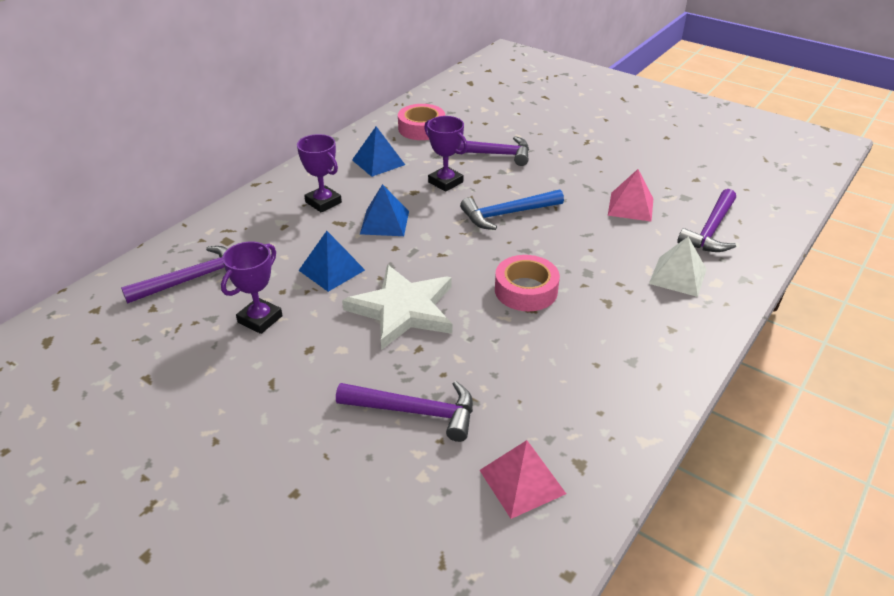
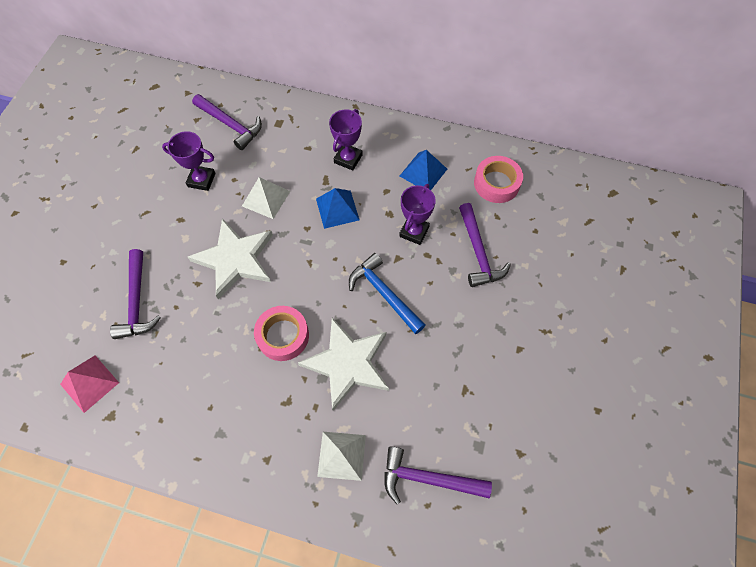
camera: 70 degrees right, 25 degrees up
blue pyramid [298,231,365,292] -> white pyramid [242,177,290,219]
pink pyramid [608,169,653,222] -> none
none -> white star [298,318,389,411]

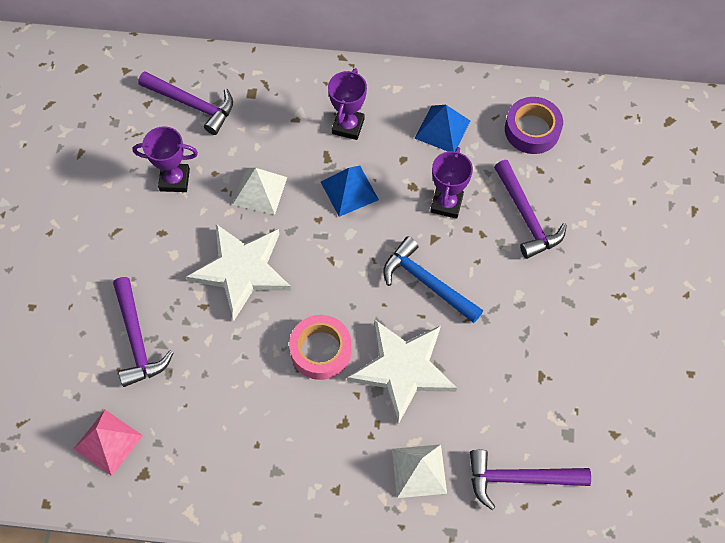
camera: 10 degrees left, 0 degrees up
pink tape [474,156,523,203] -> purple tape [505,97,563,154]

